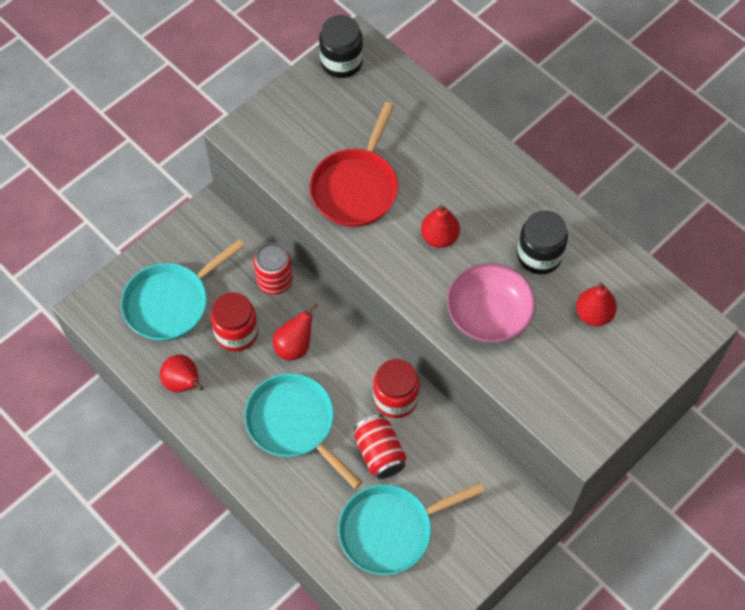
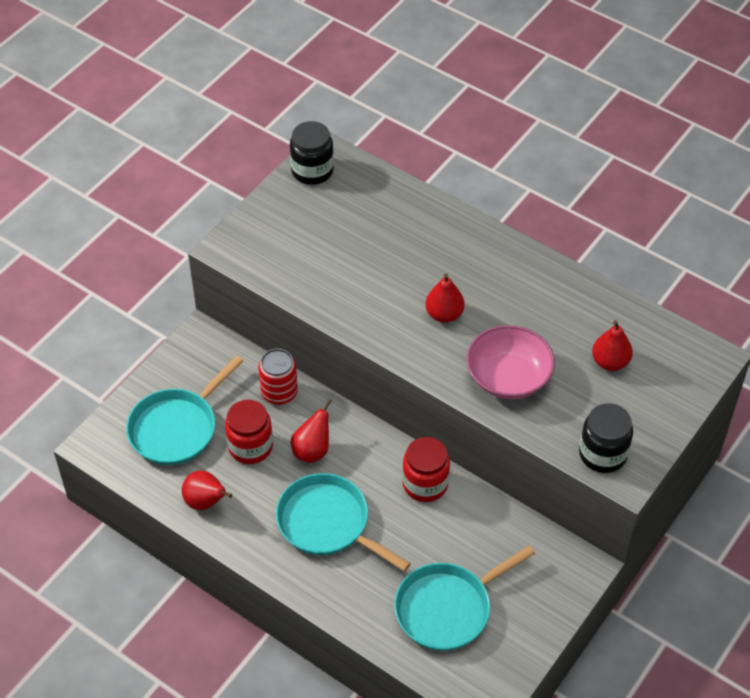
camera: 10 degrees left, 10 degrees down
red pan [310,102,398,227] -> none
red can [354,414,407,479] -> none
black jar [517,210,568,274] -> black jar moved to [579,404,633,473]

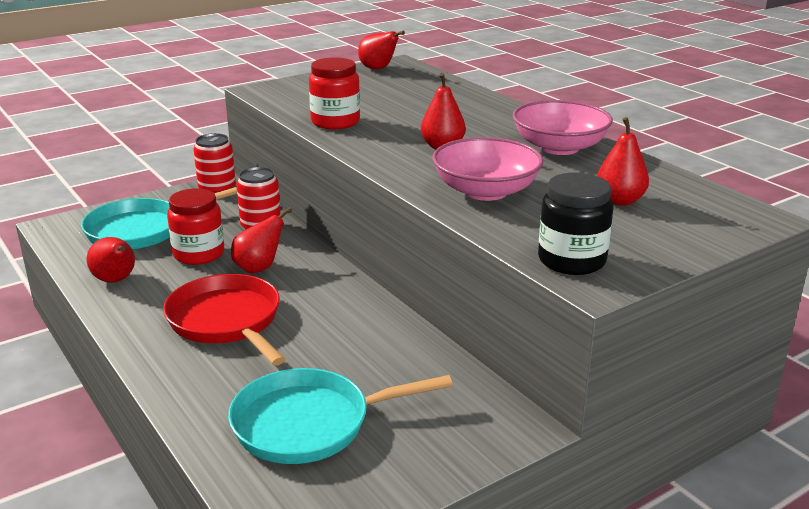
camera: 20 degrees right, 25 degrees down
turquoise pan [276,473,411,572] -> red pan [163,274,286,366]
black jar [290,121,334,185] -> red pear [358,31,405,69]
red jar [402,437,450,502] -> red jar moved to [309,57,360,129]
none -> red can [193,133,236,193]
none -> pink bowl [512,100,613,155]

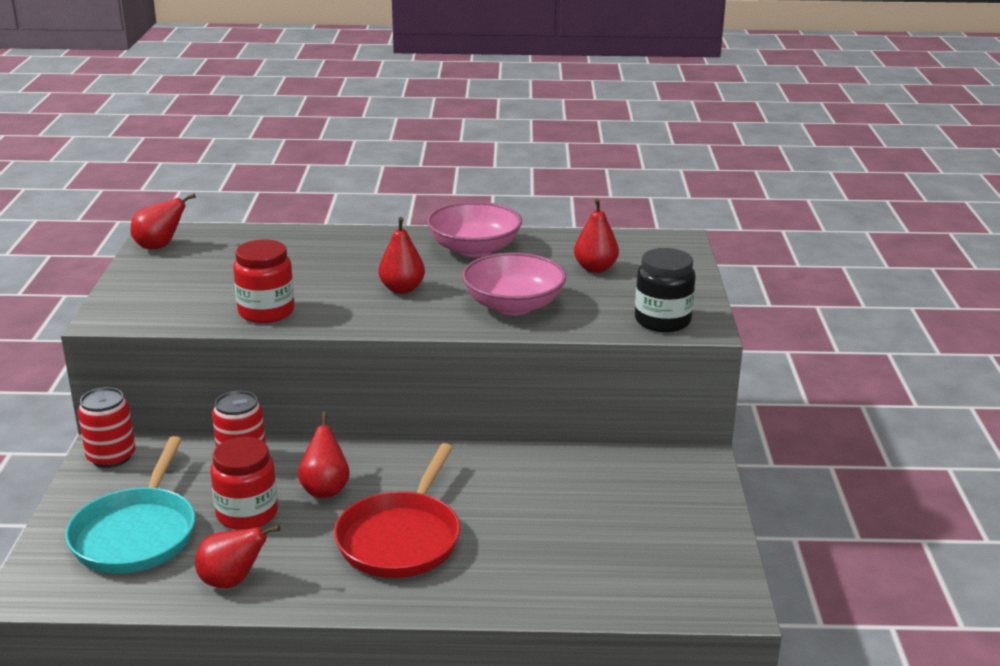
camera: 55 degrees left, 0 degrees up
red pan [163,274,286,366] -> red pan turned 75 degrees counterclockwise [334,443,460,578]
turquoise pan [228,368,453,464] -> none

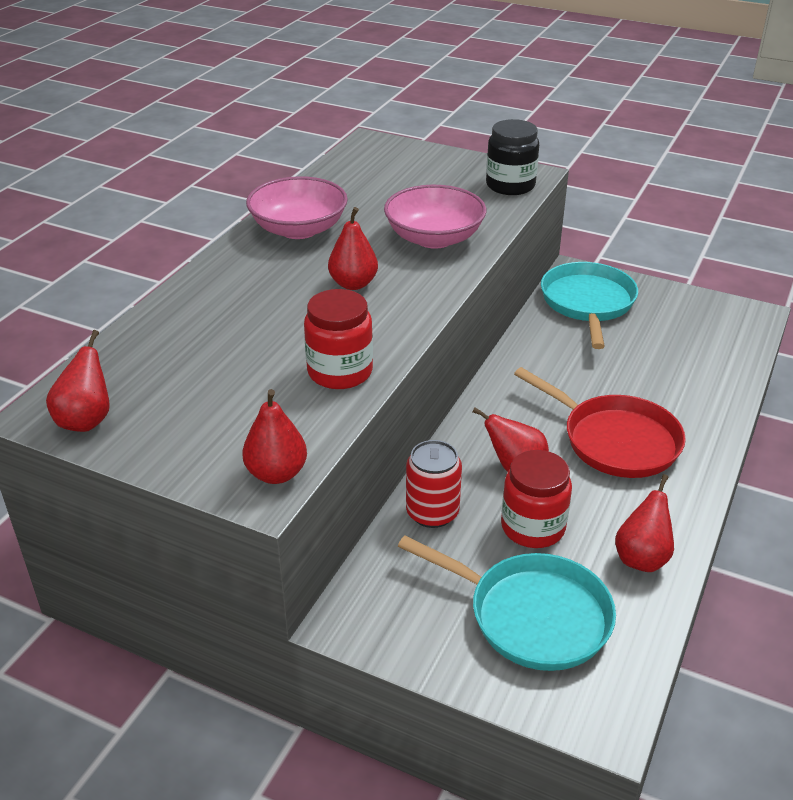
camera: 65 degrees left, 10 degrees up
red can [78,387,136,468] -> none
red pear [574,198,619,273] -> red pear moved to [242,389,307,484]
none -> turquoise pan [541,262,638,349]

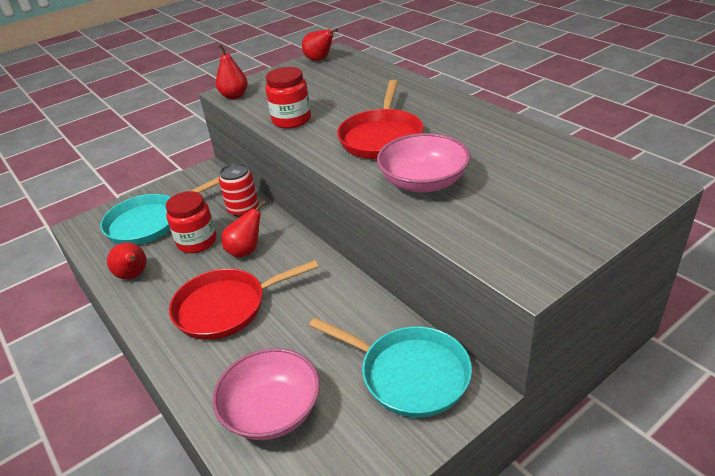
camera: 120 degrees right, 0 degrees up
pink bowl [246,176,348,239] -> pink bowl moved to [212,348,320,440]
red pear [328,207,378,290] -> red pan [337,80,423,159]
black jar [486,119,539,195] -> none

